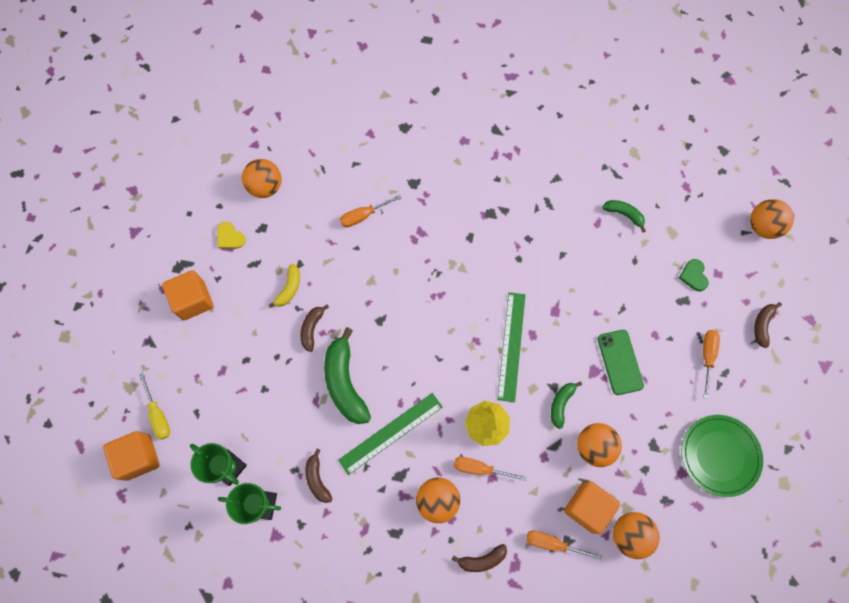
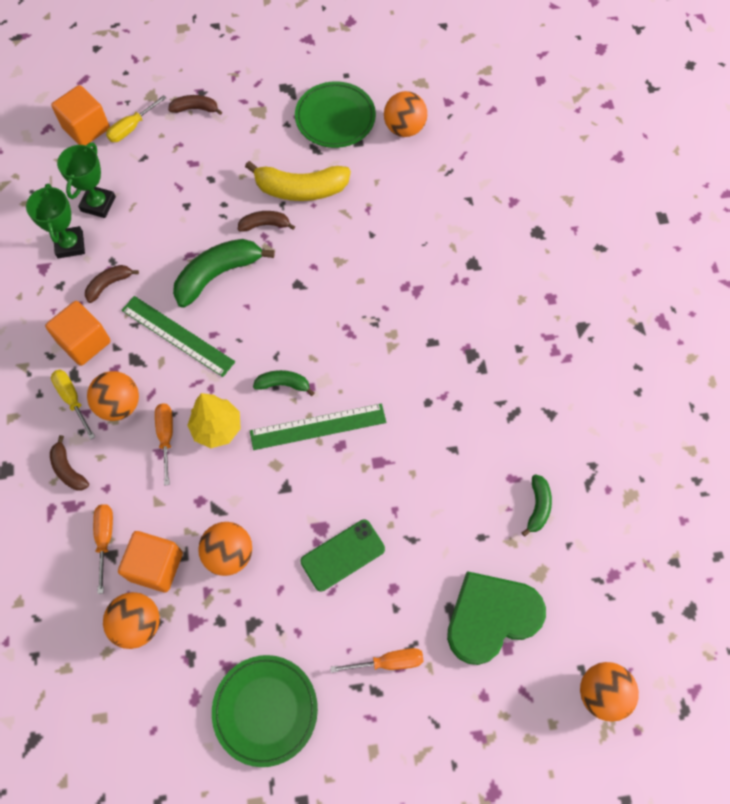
camera: 70 degrees right, 5 degrees down
orange cube [162,270,214,320] -> orange cube moved to [45,301,111,366]
yellow heart [217,222,246,249] -> green plate [295,81,376,148]
yellow banana [269,264,300,308] -> yellow banana [245,161,351,201], size x1.88
orange screwdriver [340,195,401,227] -> none
green banana [551,381,582,429] -> green banana moved to [253,370,314,396]
green heart [679,259,709,291] -> green heart [447,571,546,665], size x2.31
brown banana [754,302,782,348] -> brown banana moved to [168,95,222,115]
none -> yellow screwdriver [51,370,95,440]

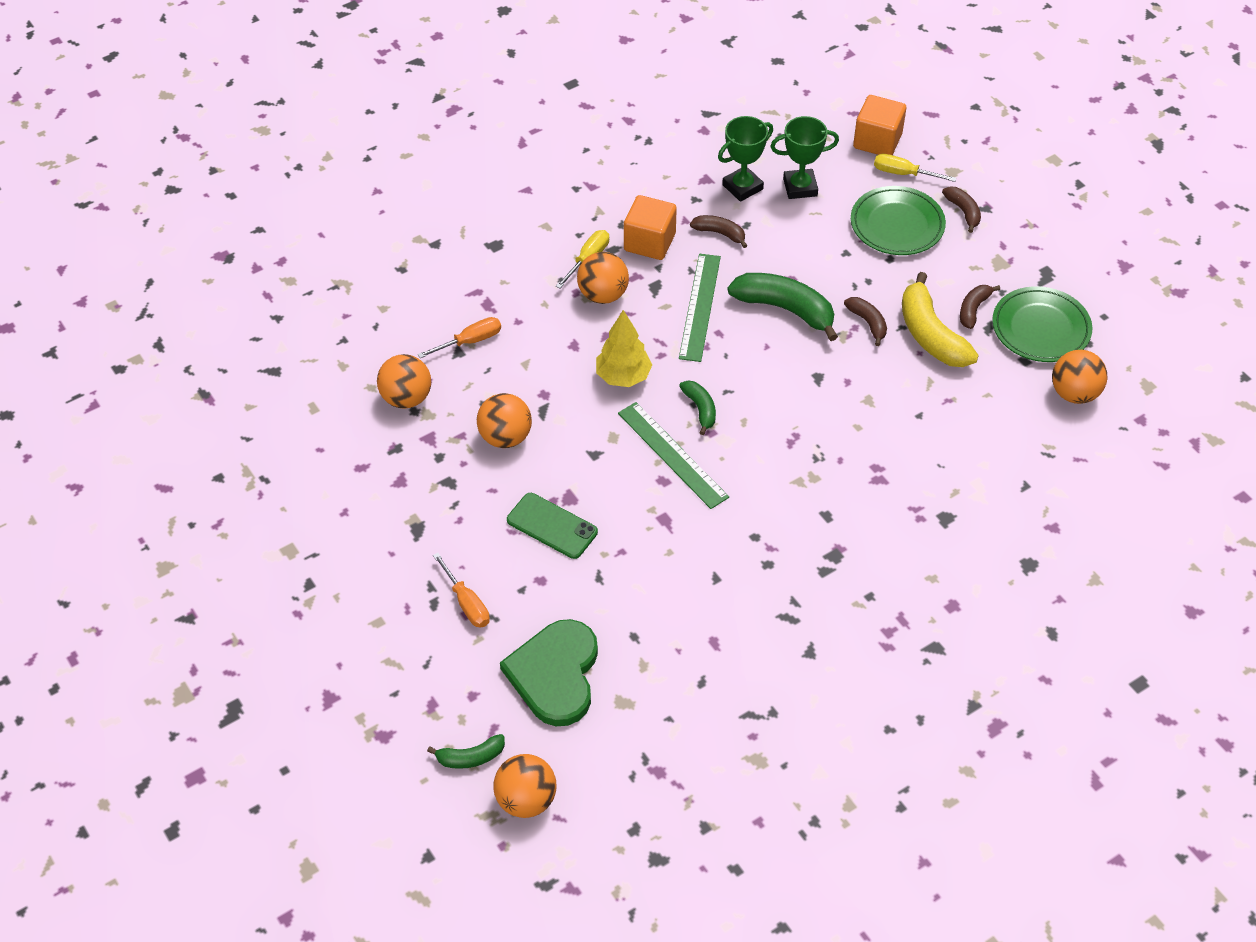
camera: 65 degrees right, 15 degrees down
brown banana [50,435,89,490] -> brown banana moved to [960,285,1000,329]
orange cube [118,531,183,592] -> none
orange screwdriver [155,403,173,486] -> none
green plate [212,655,318,767] -> green plate moved to [851,186,946,255]
green heart [447,571,546,665] -> green heart turned 120 degrees counterclockwise [500,619,598,726]
green banana [521,474,552,536] -> green banana moved to [427,734,505,769]

